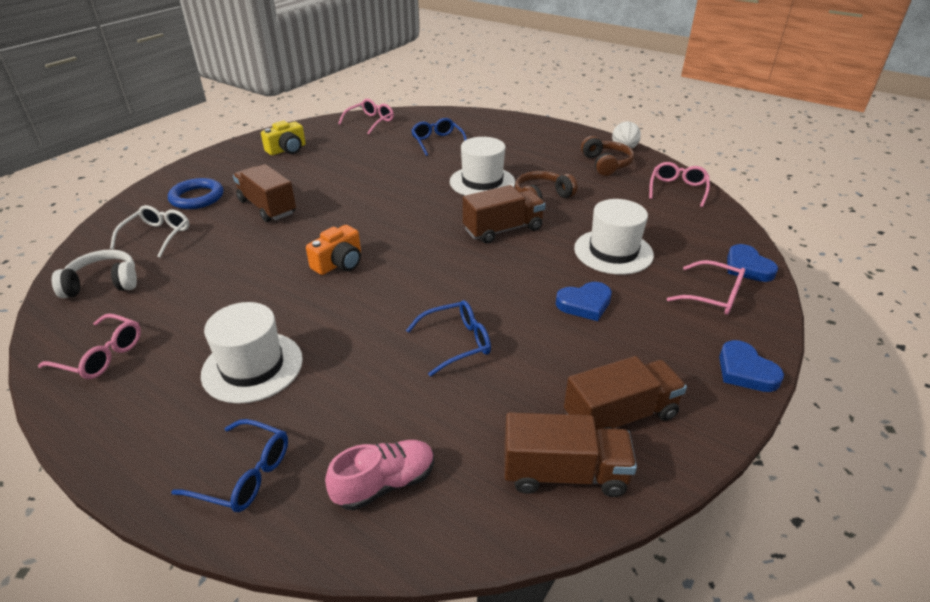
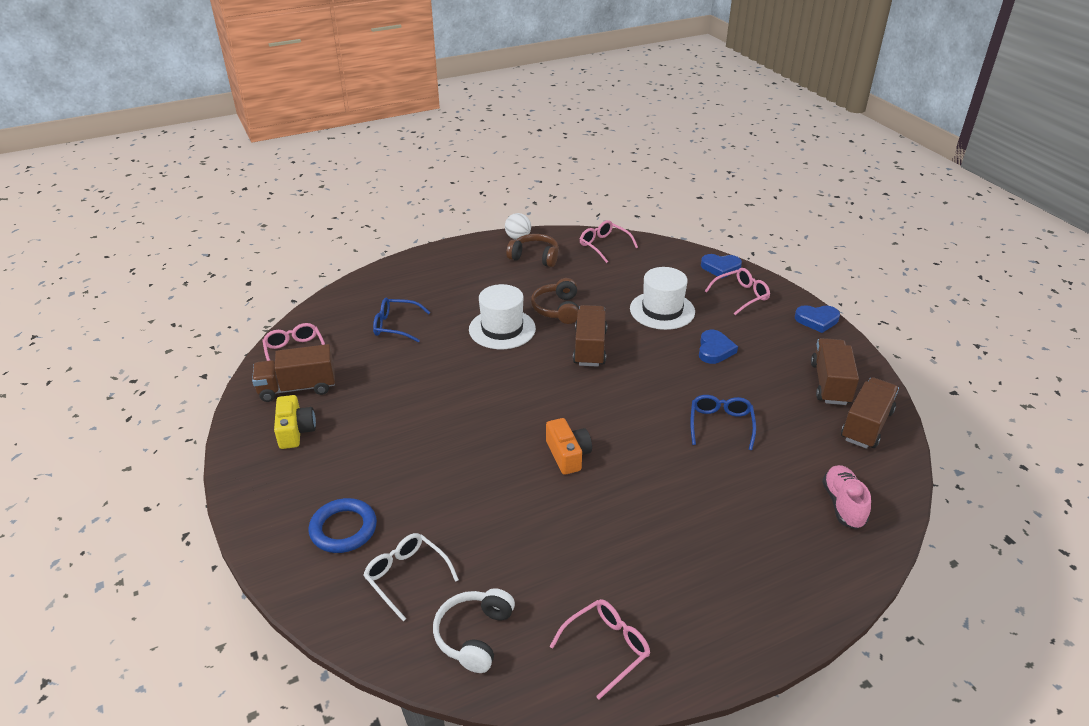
camera: 60 degrees left, 0 degrees up
blue glasses [171,419,288,512] -> none
white hat [201,302,303,404] -> none
brown truck [233,164,296,222] -> brown truck moved to [252,344,335,402]

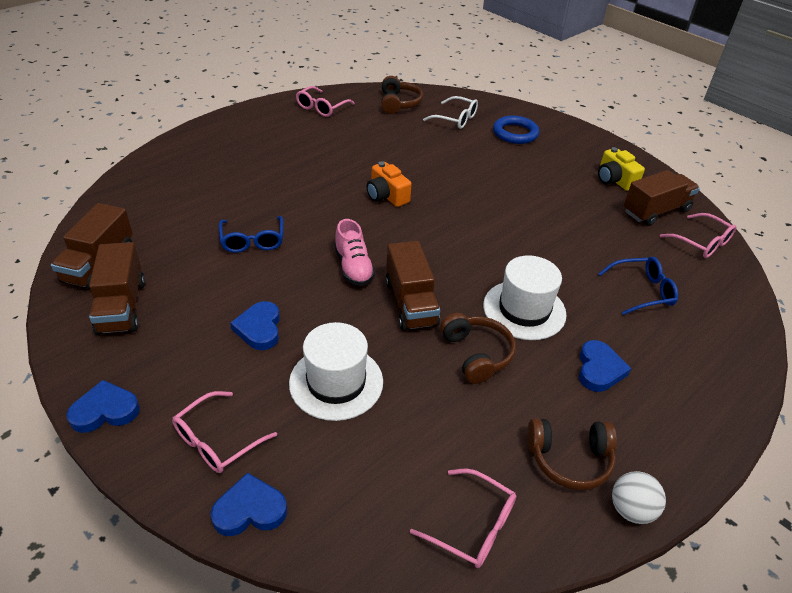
camera: 160 degrees right, 5 degrees up
white headphones [433,588,515,673] -> brown headphones [381,76,423,114]
pink shoe [822,465,871,529] -> pink shoe moved to [334,219,375,286]
none -> blue heart [579,340,631,392]

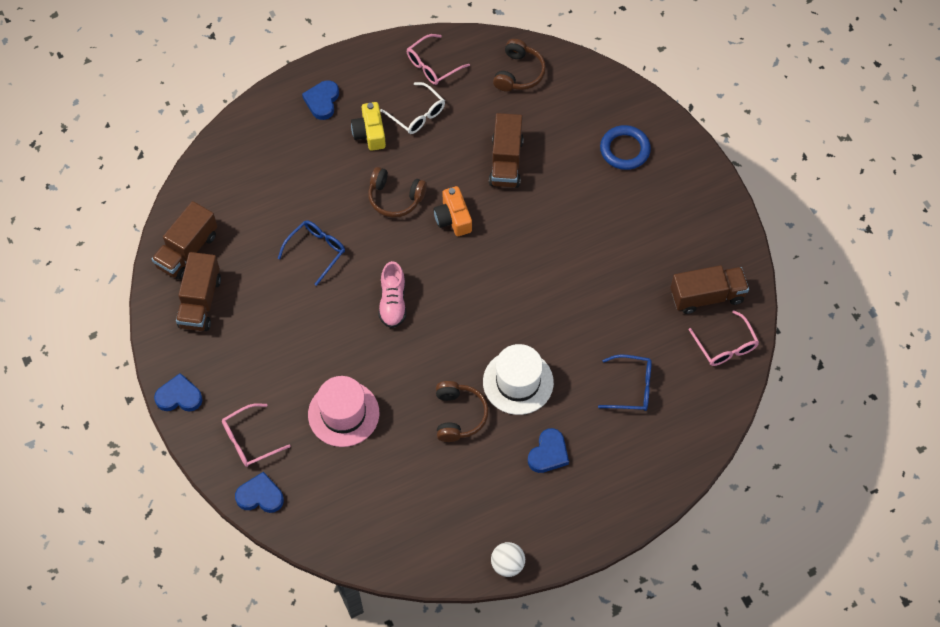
camera: 20 degrees right, 20 degrees up
blue glasses [219,216,283,253] -> blue glasses turned 150 degrees counterclockwise [278,220,345,286]
blue heart [230,301,280,350] -> blue heart moved to [302,80,339,120]
white hat [289,322,383,421] -> pink hat [308,376,379,447]
brown truck [385,241,440,331] -> brown truck moved to [489,113,524,188]
pink glasses [410,469,517,568] -> none
white glasses [423,96,478,129] -> white glasses moved to [380,82,445,134]
brown headphones [527,418,617,490] -> brown headphones moved to [368,167,427,218]
yellow camera [598,147,645,191] -> yellow camera moved to [351,102,386,151]

